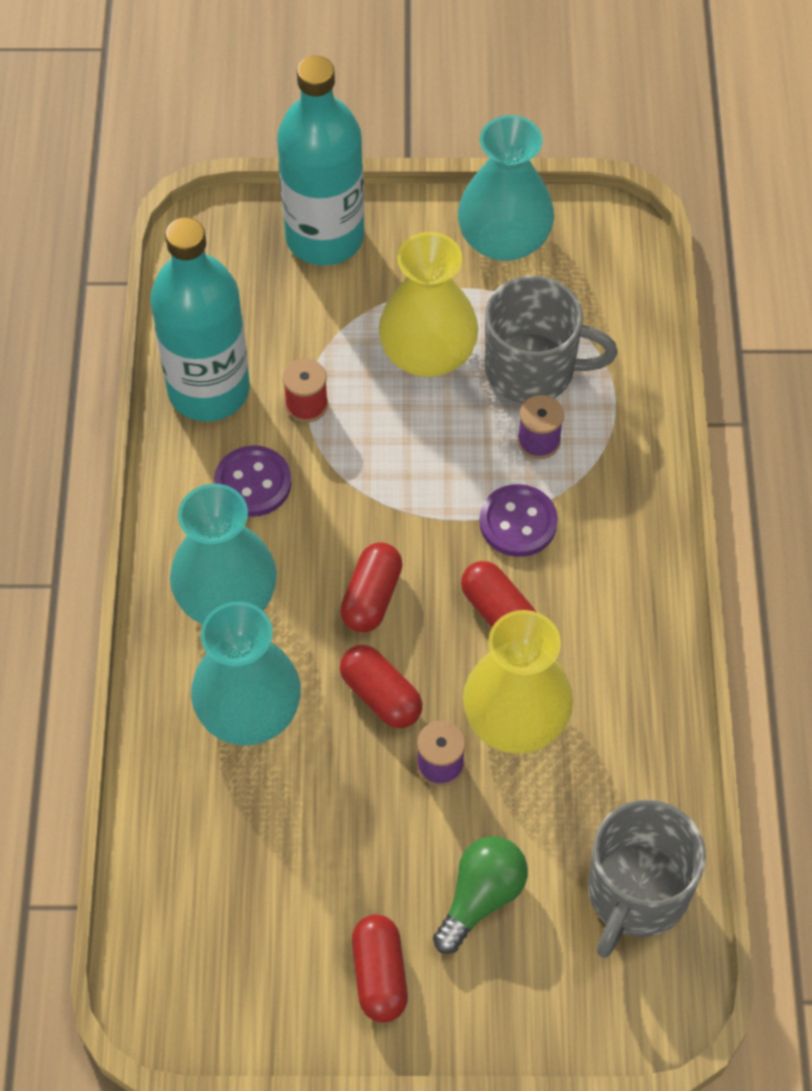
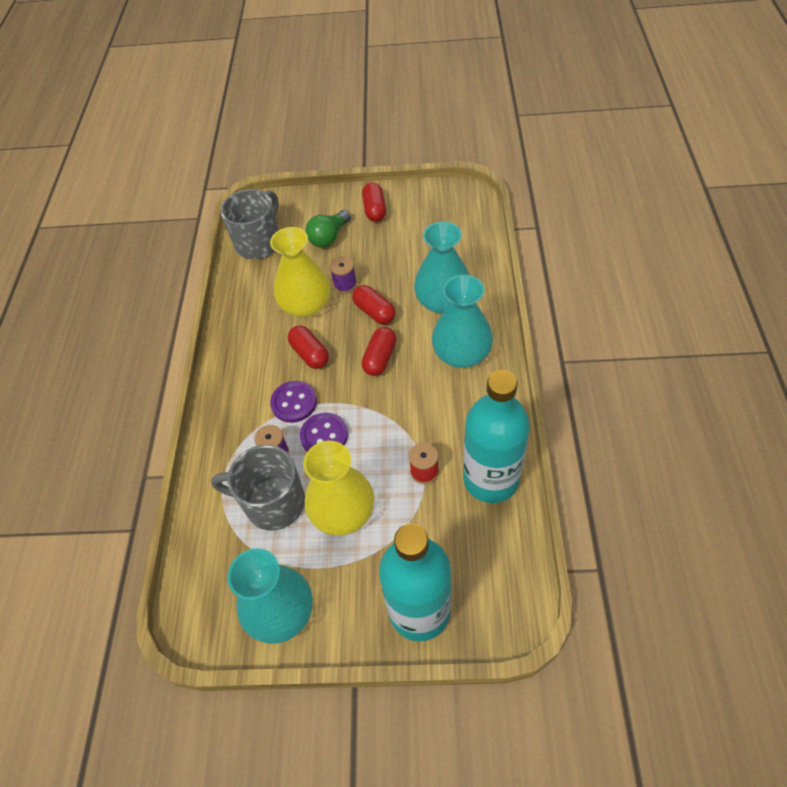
camera: 175 degrees left, 5 degrees down
purple button [214,445,292,517] -> purple button moved to [300,413,348,452]

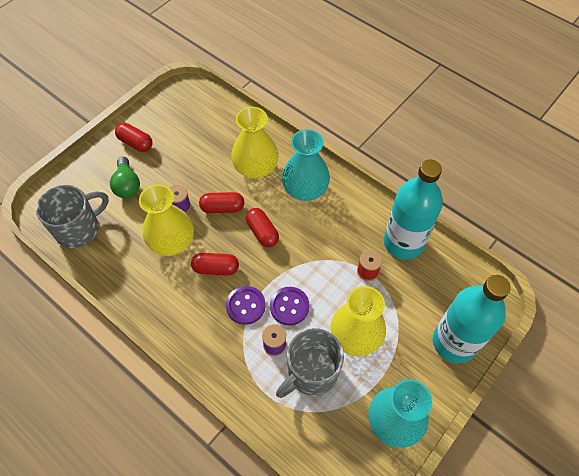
camera: 55 degrees left, 5 degrees up
grey mug [220,189,279,259] -> grey mug turned 75 degrees clockwise [36,185,109,248]
turquoise vase [414,221,469,314] -> yellow vase [231,107,278,178]

